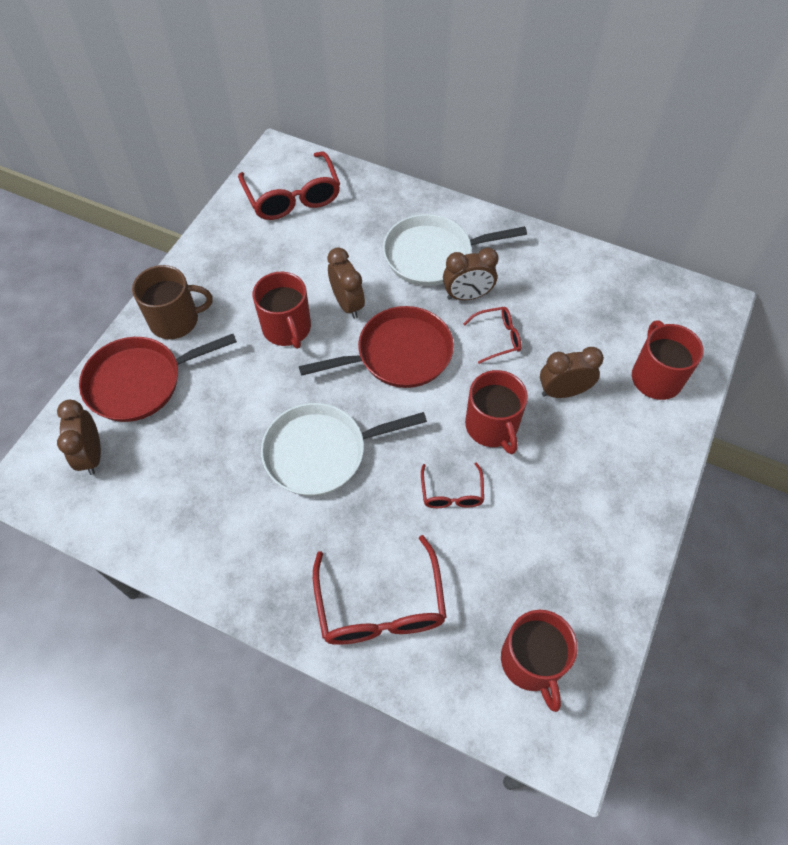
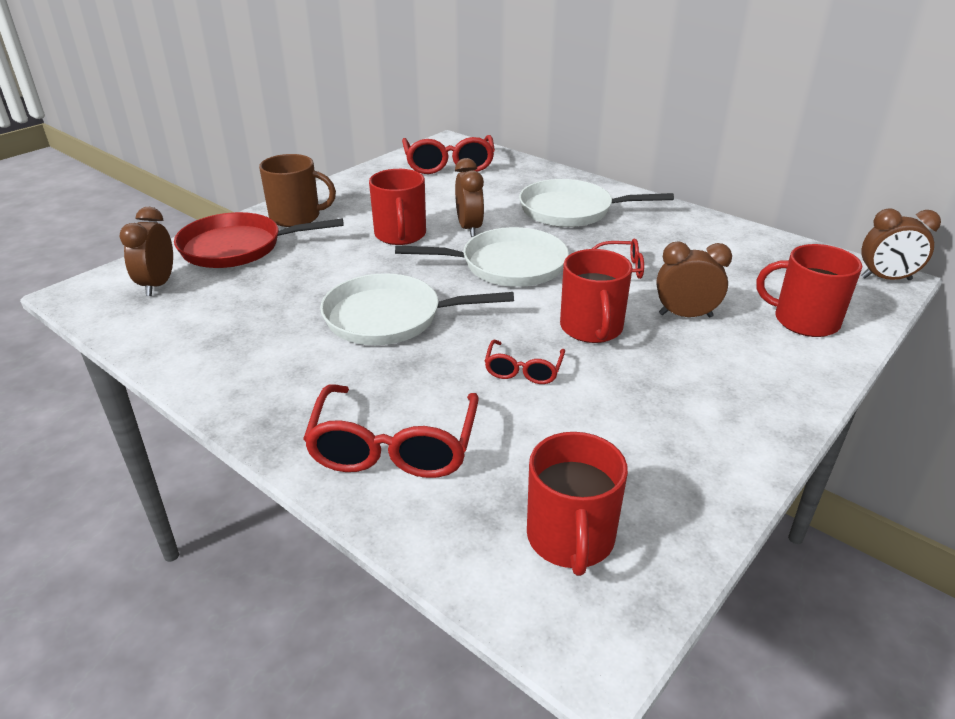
camera: 15 degrees right, 25 degrees down
red pan [299,306,454,388] -> white pan [395,227,569,287]
brown clock [443,248,498,300] -> brown clock moved to [861,208,941,280]
red mug [632,320,704,400] -> red mug turned 75 degrees counterclockwise [757,244,862,337]

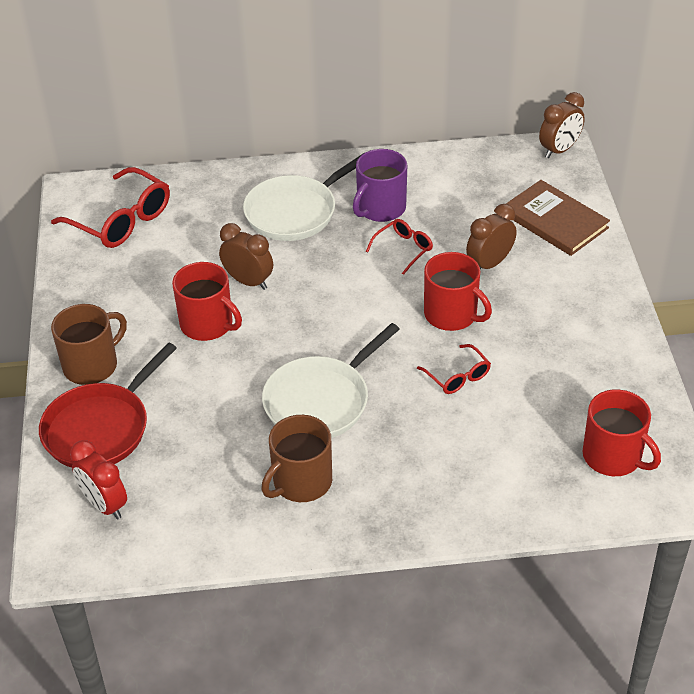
camera: 45 degrees left, 10 degrees up
brown clock [120,207,173,296] -> red clock [70,440,127,520]
red glasses [303,384,478,478] -> none
white pan [395,227,569,287] -> none
red mug [757,244,862,337] -> brown book [506,180,610,256]
none -> brown mug [261,415,332,502]
none -> purple mug [353,149,407,222]

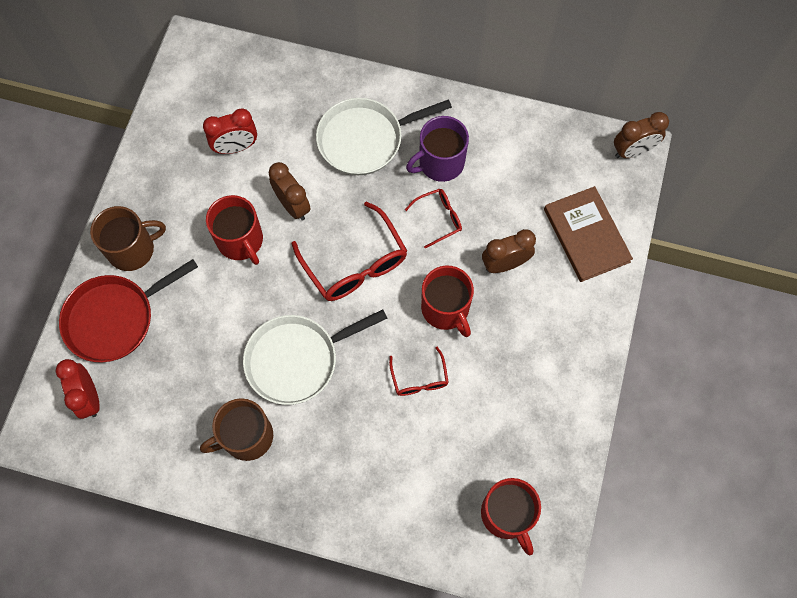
camera: 20 degrees right, 25 degrees up
red glasses [51,167,170,248] -> red glasses moved to [292,201,407,301]
none -> red clock [203,109,257,154]

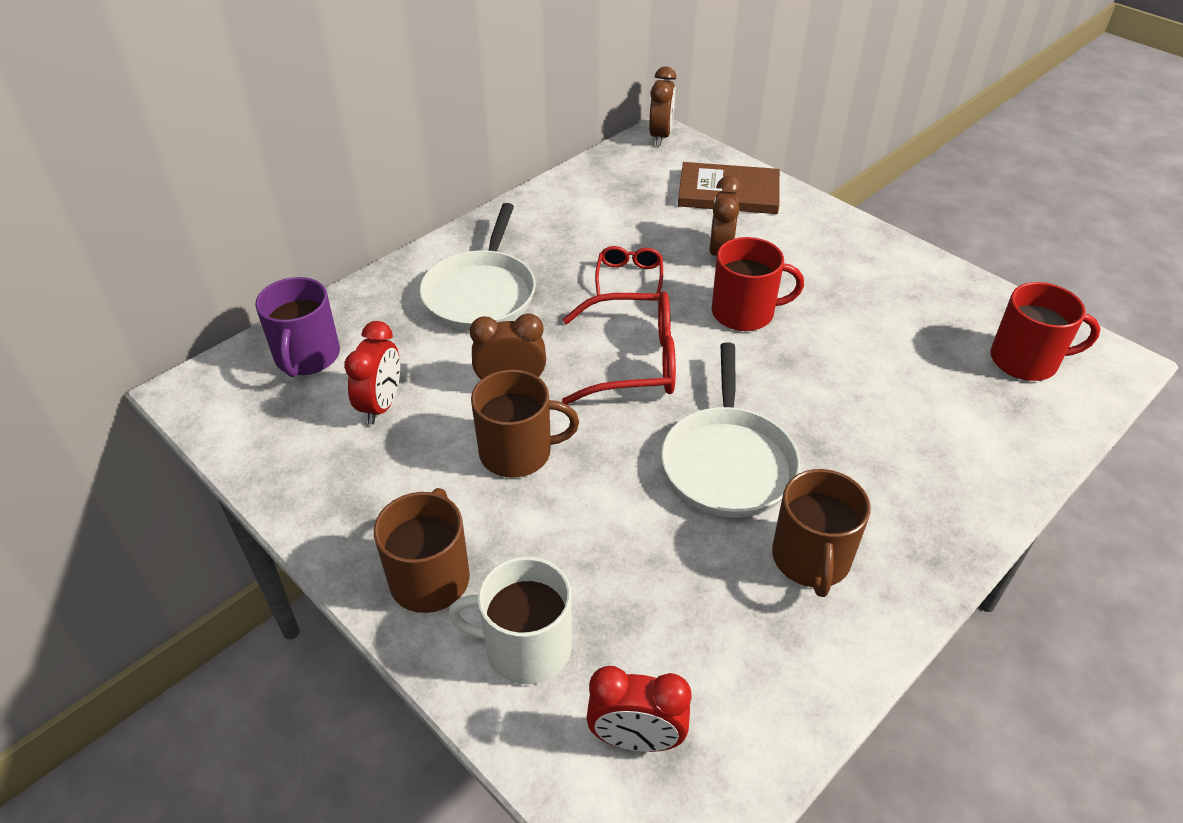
camera: 60 degrees left, 25 degrees down
red pan [59,259,198,362] -> white mug [448,557,572,684]
red mug [206,195,263,265] -> brown mug [471,369,579,478]
red glasses [389,347,449,396] -> none
purple mug [406,116,469,182] -> purple mug moved to [255,277,340,377]

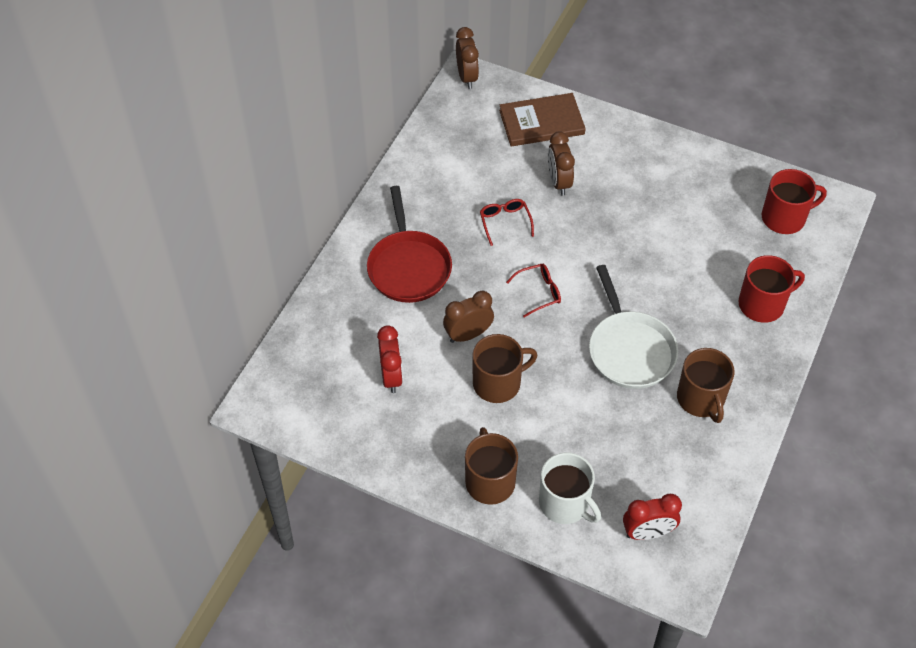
camera: 20 degrees left, 10 degrees up
purple mug [255,277,340,377] -> none
white pan [420,203,536,331] -> red pan [367,186,452,303]
white mug [448,557,572,684] -> white mug turned 120 degrees counterclockwise [539,453,601,524]
red glasses [562,292,676,404] -> red glasses [506,264,561,317], size x0.54
red mug [712,237,804,331] -> red mug moved to [738,255,805,323]

